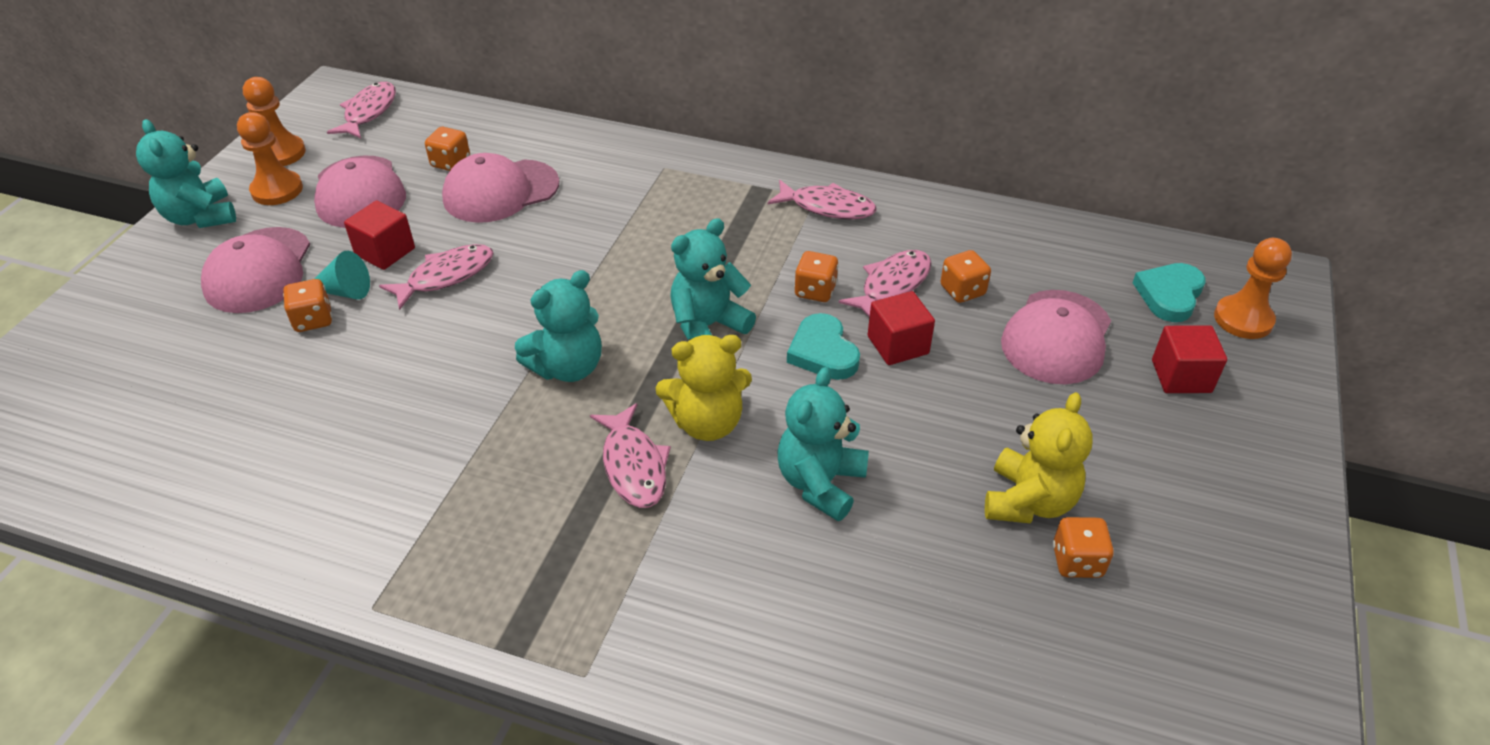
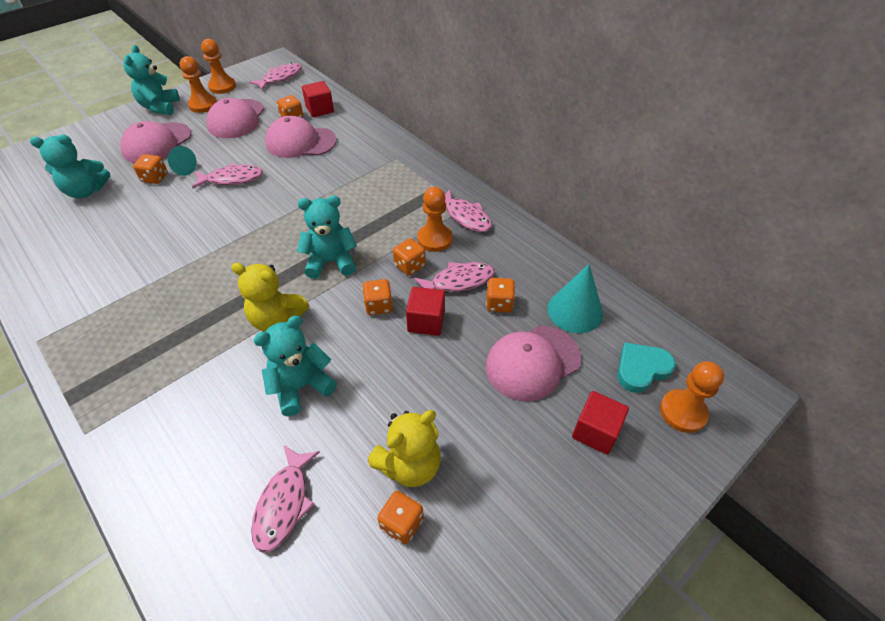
camera: 30 degrees right, 5 degrees up
red cube [344,200,415,270] -> red cube moved to [302,81,334,117]
turquoise teddy bear [515,270,602,382] -> turquoise teddy bear moved to [30,134,110,198]
pink fish [590,403,671,508] -> pink fish moved to [251,445,320,553]
turquoise heart [787,313,860,380] -> orange dice [362,279,393,315]
none -> orange pawn [417,187,453,252]
none -> turquoise cone [547,264,603,333]

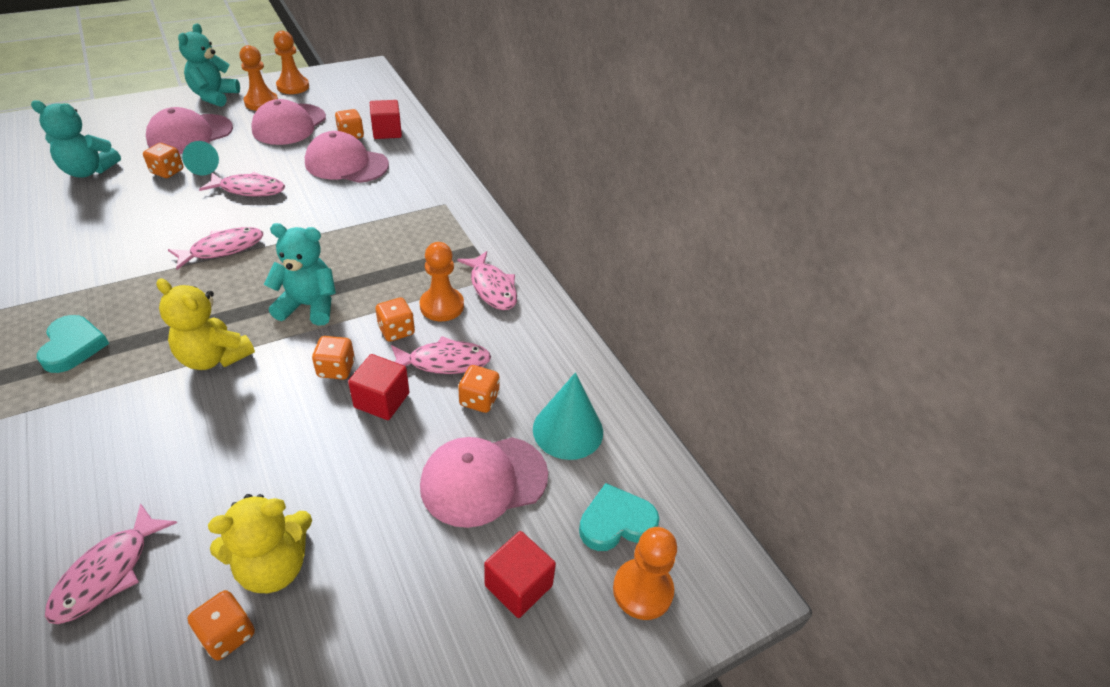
camera: 10 degrees right, 5 degrees down
pink fish [249,63,302,90] -> pink fish moved to [168,227,263,270]
turquoise teddy bear [253,316,337,416] -> none
none -> turquoise heart [37,315,109,373]

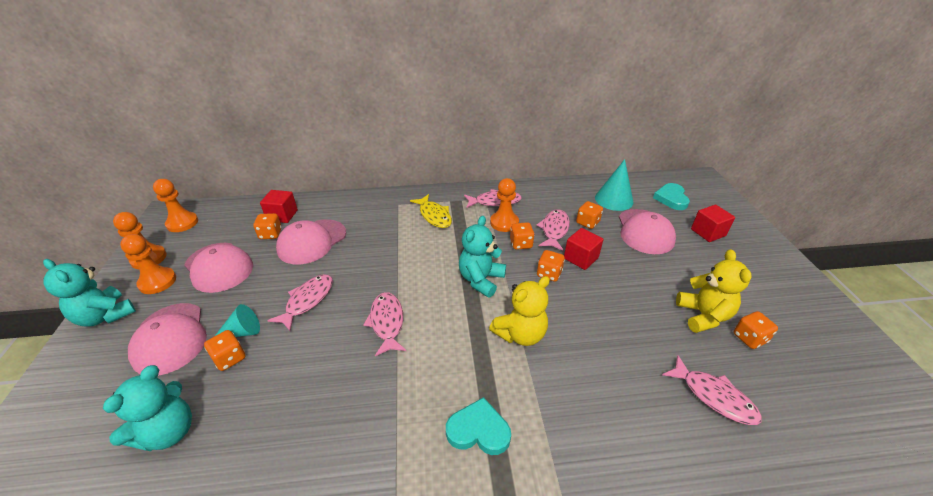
camera: 65 degrees left, 5 degrees down
orange pawn [613,527,677,620] -> orange pawn moved to [153,179,198,232]
none -> yellow fish [410,194,452,228]

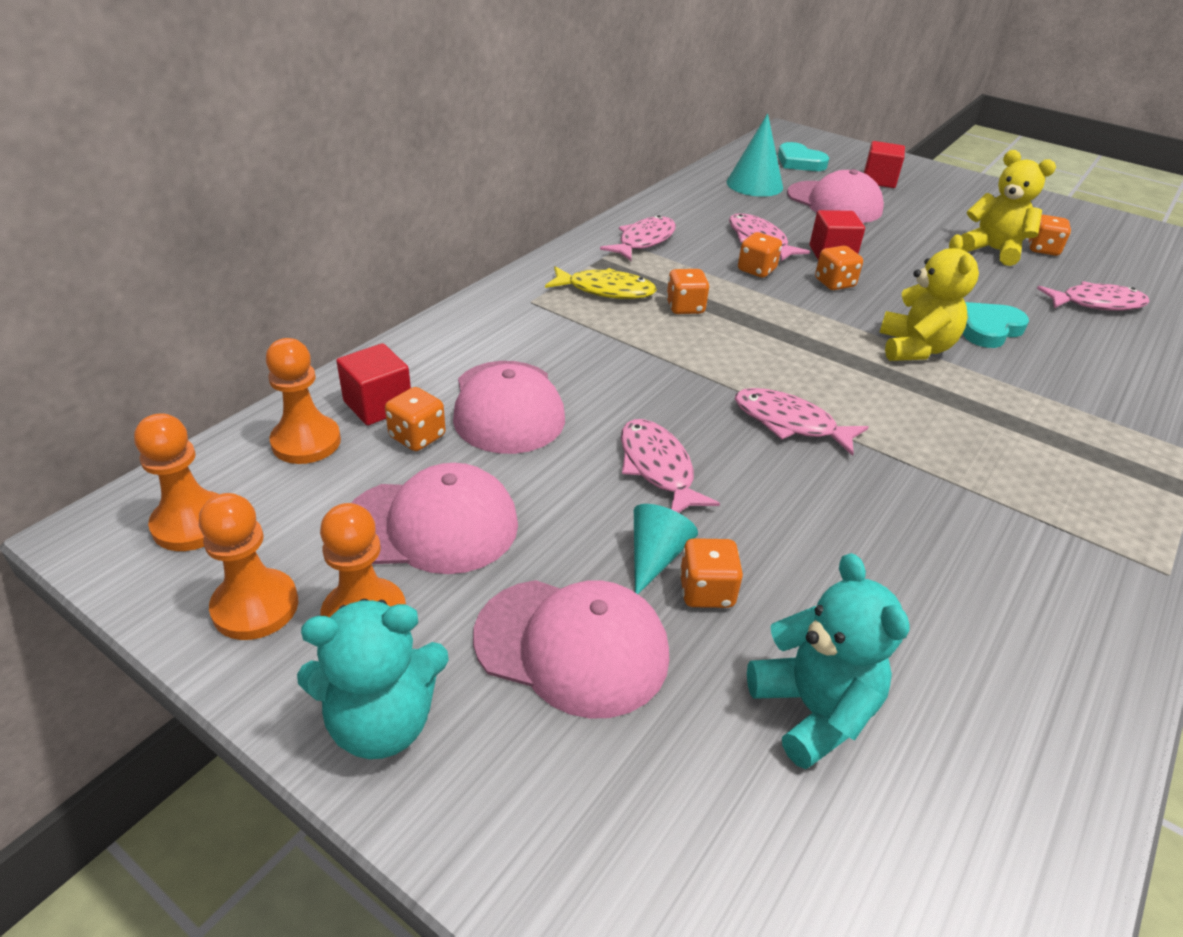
camera: 50 degrees left, 0 degrees up
turquoise heart [446,397,511,455] -> turquoise heart moved to [963,302,1029,348]
turquoise teddy bear [459,216,506,298] -> none
orange pawn [490,178,519,232] -> orange pawn moved to [266,338,341,464]
orange dice [576,201,603,229] -> orange dice moved to [666,269,709,314]

